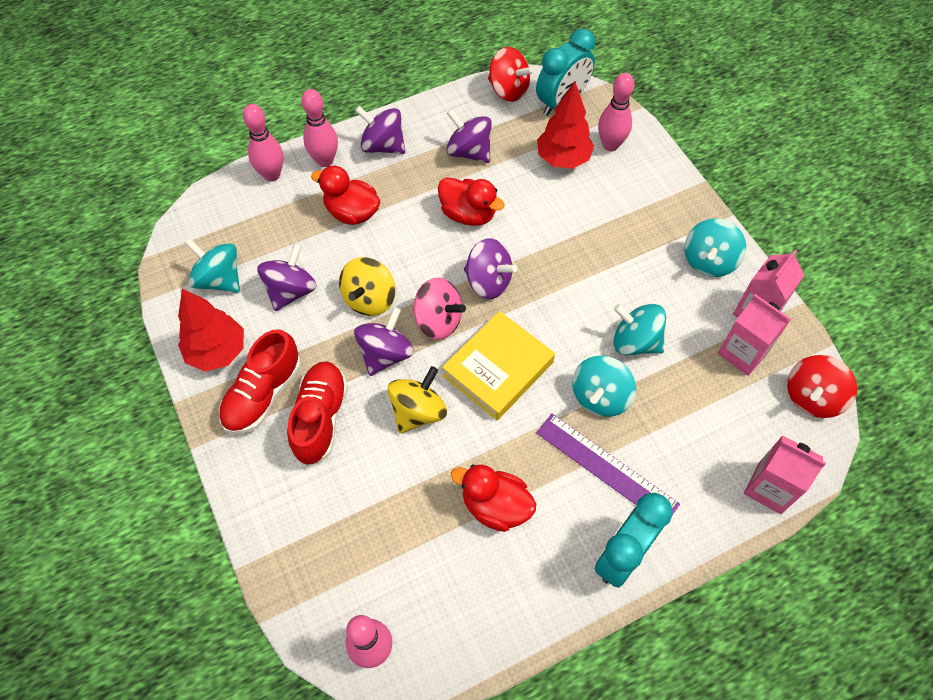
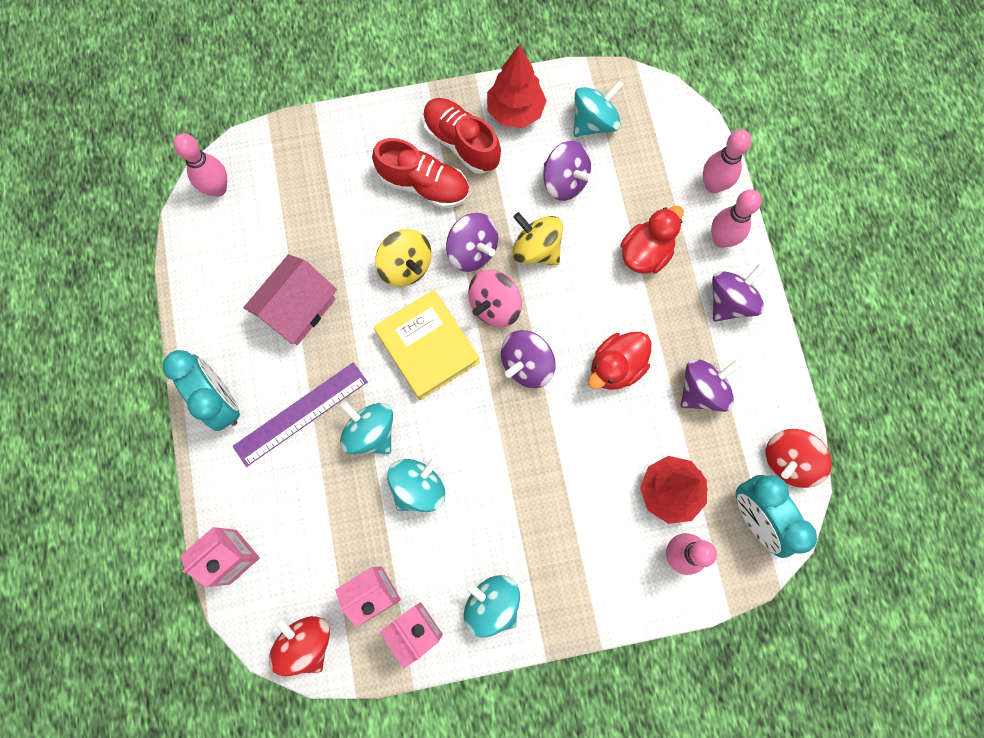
camera: 105 degrees right, 15 degrees up
red duck [451,465,536,532] -> pink house [243,254,337,346]

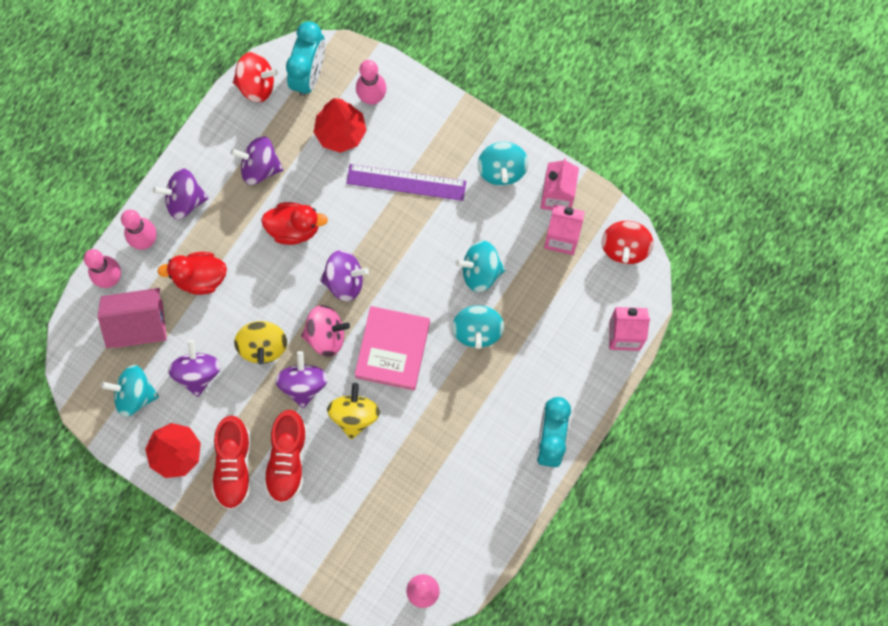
camera: 135 degrees left, 0 degrees up
purple ruler [233,362,367,467] -> purple ruler moved to [346,164,466,201]
pink house [243,254,337,346] -> pink house moved to [98,288,167,348]
red shoe [372,138,469,209] -> red shoe turned 150 degrees counterclockwise [264,410,307,503]
yellow book [374,290,480,400] -> pink book [355,306,430,390]

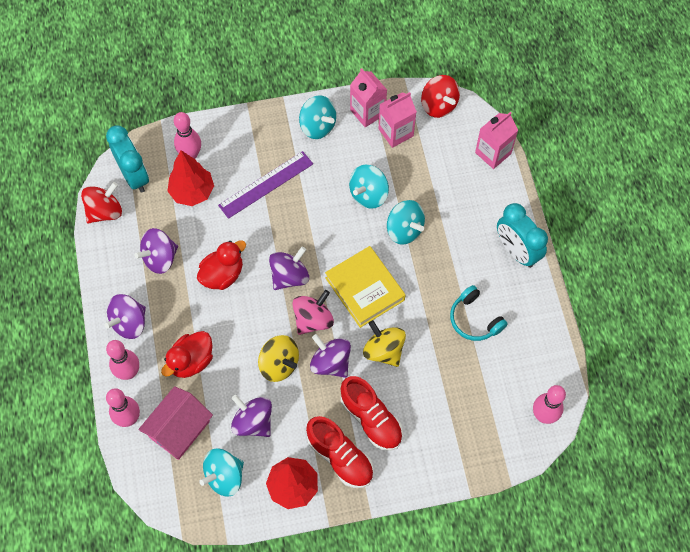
camera: 45 degrees left, 10 degrees down
pink book [355,306,430,390] -> yellow book [325,246,406,328]
none -> turquoise headphones [450,285,508,341]

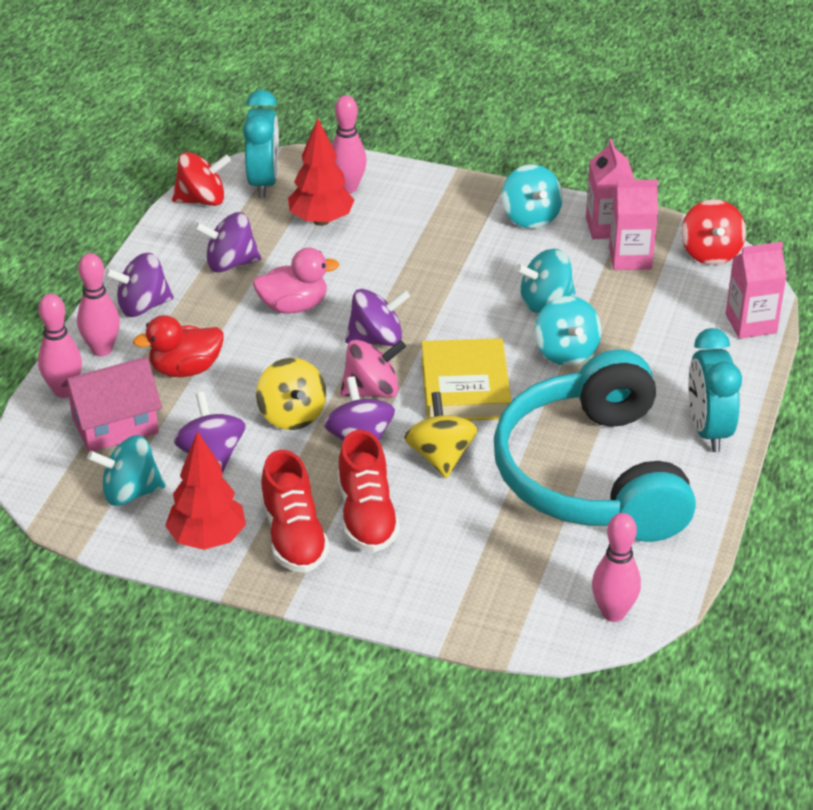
camera: 30 degrees right, 25 degrees down
red duck [197,240,246,290] -> pink duck [253,248,339,314]
purple ruler [218,151,313,219] -> none
turquoise headphones [450,285,508,341] -> turquoise headphones [494,349,696,542], size x2.48

